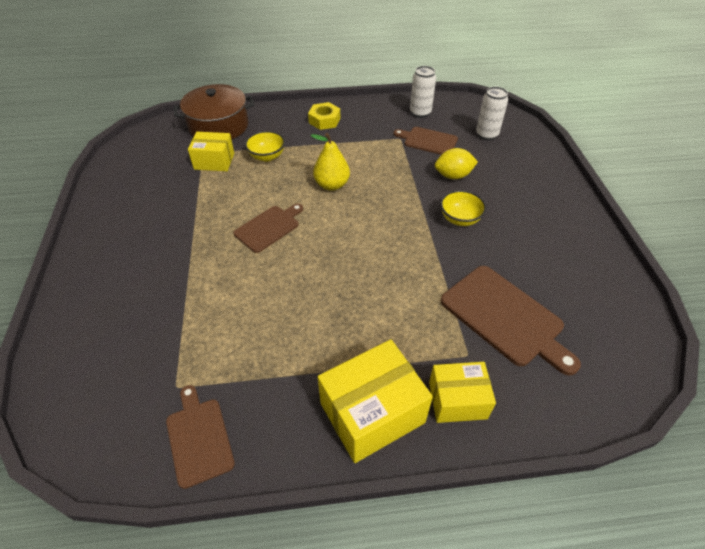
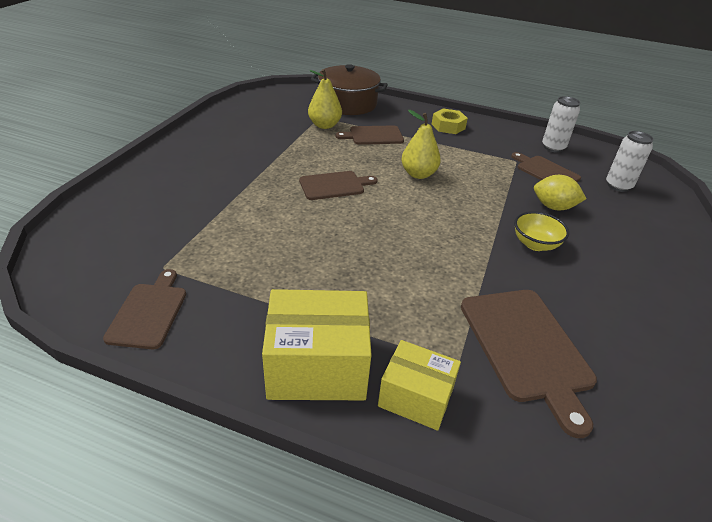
camera: 25 degrees right, 10 degrees down
yellow box [188,132,234,171] -> yellow pear [308,69,342,129]
yellow bowl [245,131,285,162] -> brown cutting board [336,125,404,145]

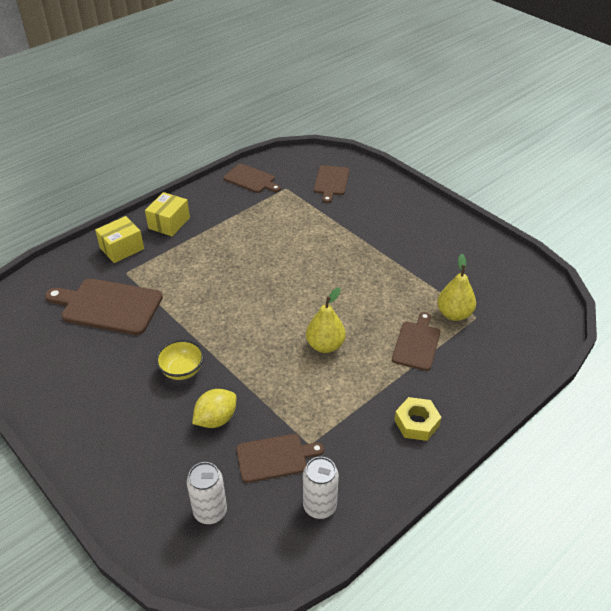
camera: 120 degrees right, 5 degrees up
yellow box [262,289,371,400] -> yellow box [145,192,190,236], size x0.64
brown cutting board [299,171,378,200] -> brown cutting board moved to [314,165,349,203]
brown pot [311,64,388,115] -> none

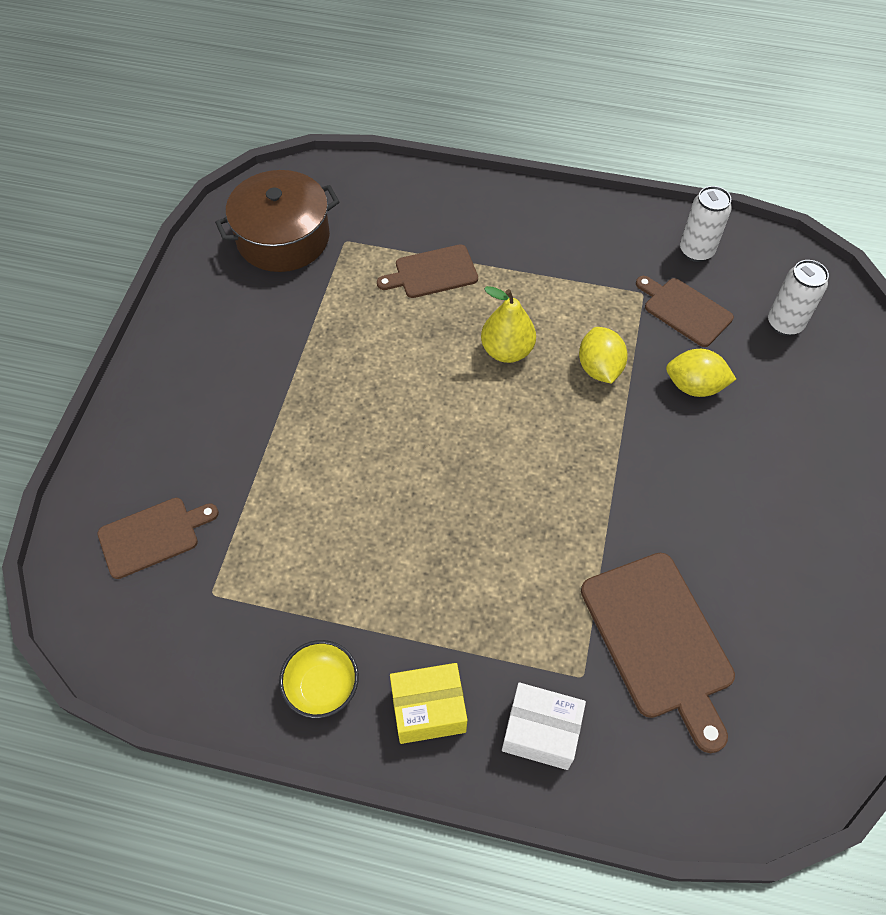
camera: 125 degrees left, 15 degrees up
yellow box [95,216,144,263] -> white box [502,682,586,770]
yellow bowl [156,340,204,380] -> yellow bowl moved to [279,640,359,718]
brown cutting board [223,164,281,193] -> none
yellow nut [395,397,441,441] -> none
yellow pear [437,254,476,321] -> none
none -> brown pot [215,170,339,272]
none -> yellow lemon [579,327,628,384]

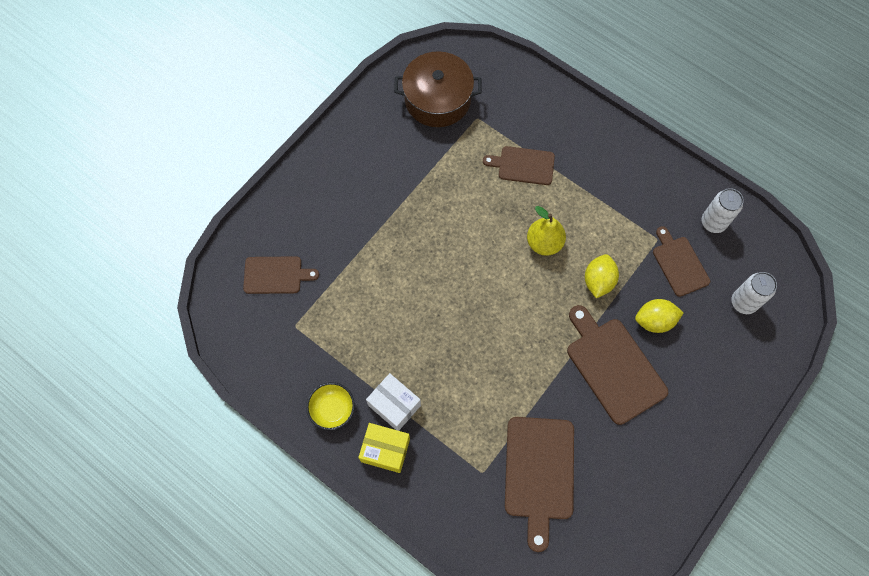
camera: 25 degrees right, 10 degrees up
white box [502,682,586,770] -> white box moved to [366,373,421,431]
yellow lemon [666,349,736,397] -> yellow lemon turned 45 degrees counterclockwise [635,299,684,333]
none -> brown cutting board [567,305,668,425]

